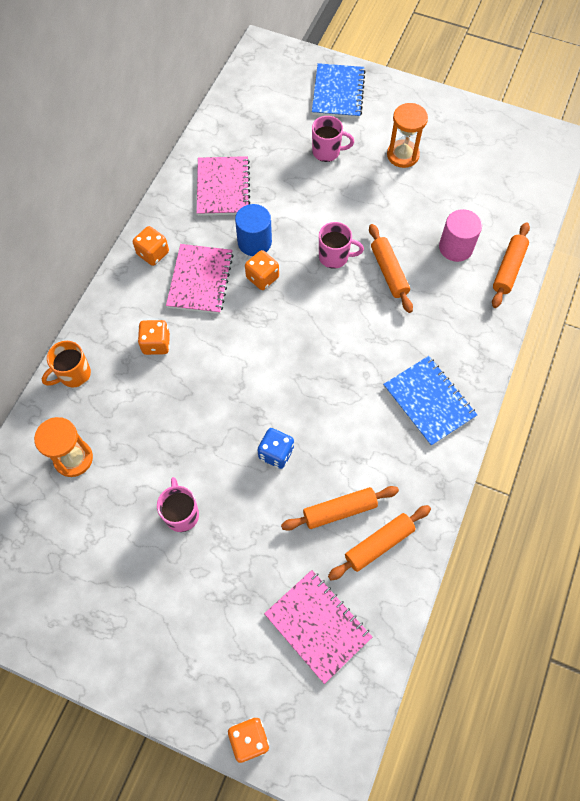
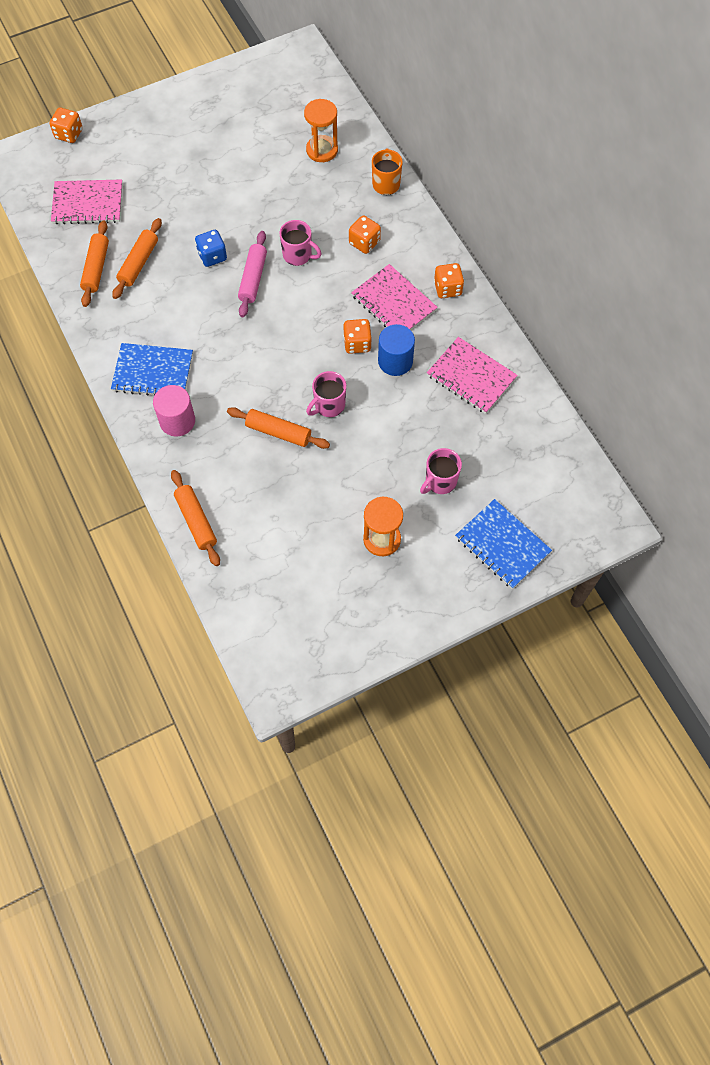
camera: 130 degrees right, 0 degrees up
pink mug [157,477,199,532] -> pink mug moved to [279,220,322,266]
pink cylinder [439,209,482,262] -> pink cylinder moved to [153,385,195,436]
none -> pink rolling pin [238,231,267,317]

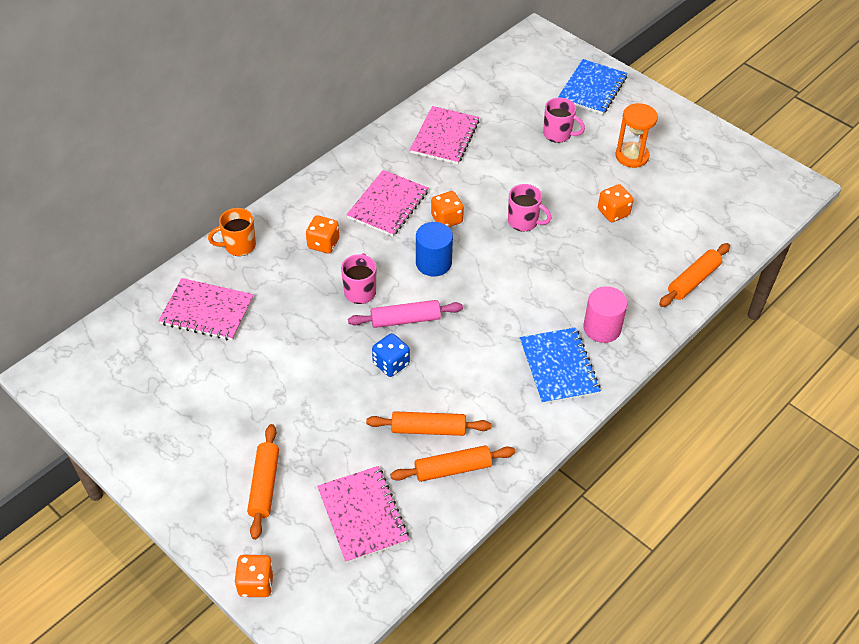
camera: 110 degrees left, 15 degrees down
orange rolling pin [227,407,330,449] -> orange rolling pin moved to [247,424,279,540]
orange hourglass [304,99,338,162] -> pink notebook [158,278,254,341]
blue cylinder [378,324,415,376] -> blue cylinder moved to [416,222,453,276]
orange dice [434,263,464,298] -> orange dice moved to [598,184,633,222]

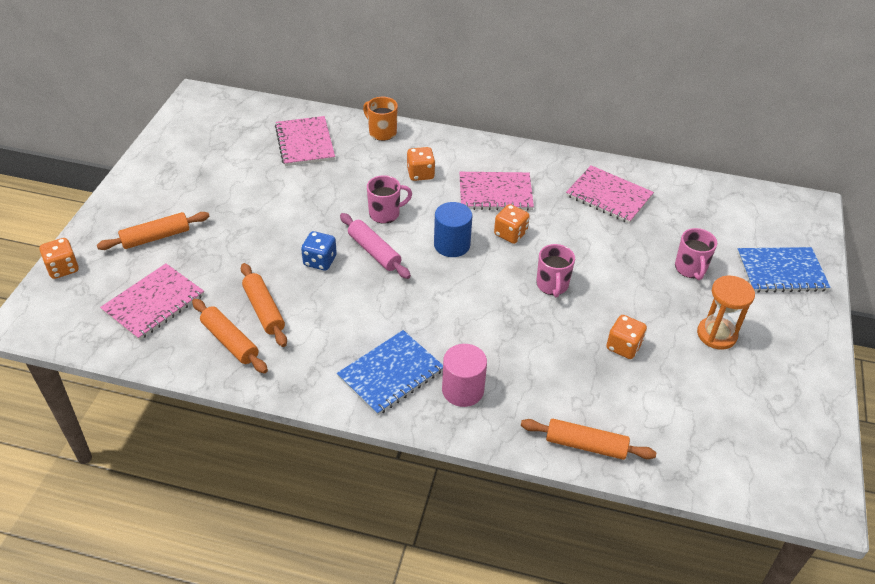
camera: 60 degrees right, 5 degrees down
pink notebook [410,106,479,164] -> pink notebook turned 45 degrees clockwise [566,165,654,224]

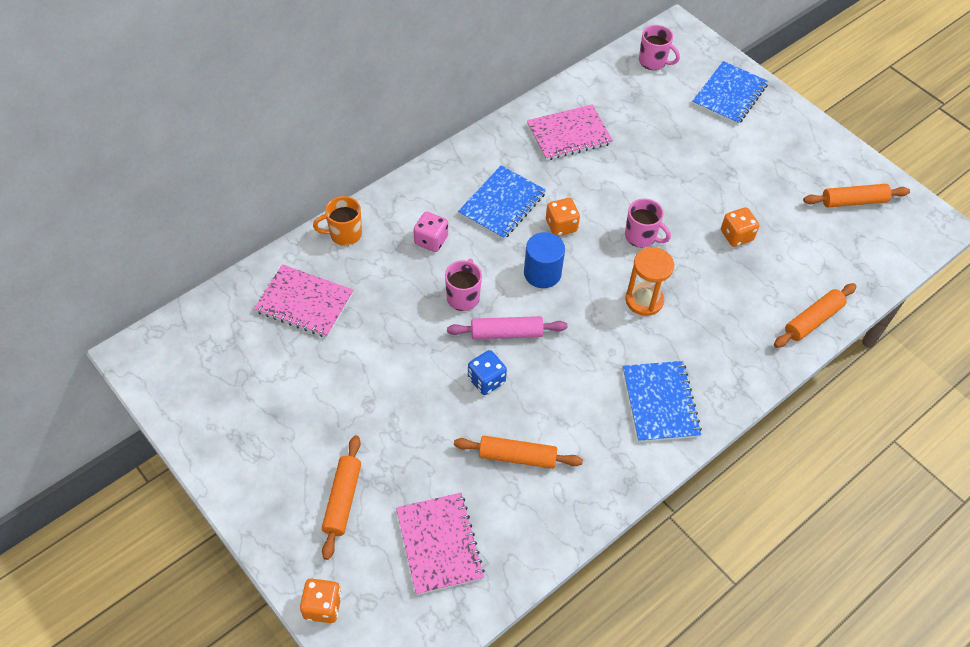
camera: 55 degrees left, 10 degrees up
orange rolling pin [192,299,268,373] -> orange rolling pin moved to [803,184,910,208]
orange dice [407,147,435,181] -> pink dice [413,211,448,252]
pink cylinder [442,344,487,407] -> none
pink notebook [459,172,534,211] -> blue notebook [458,165,546,240]
pink mug [675,228,717,280] -> pink mug moved to [639,25,680,70]
orange hourglass [697,276,755,350] -> orange hourglass moved to [625,247,674,316]

